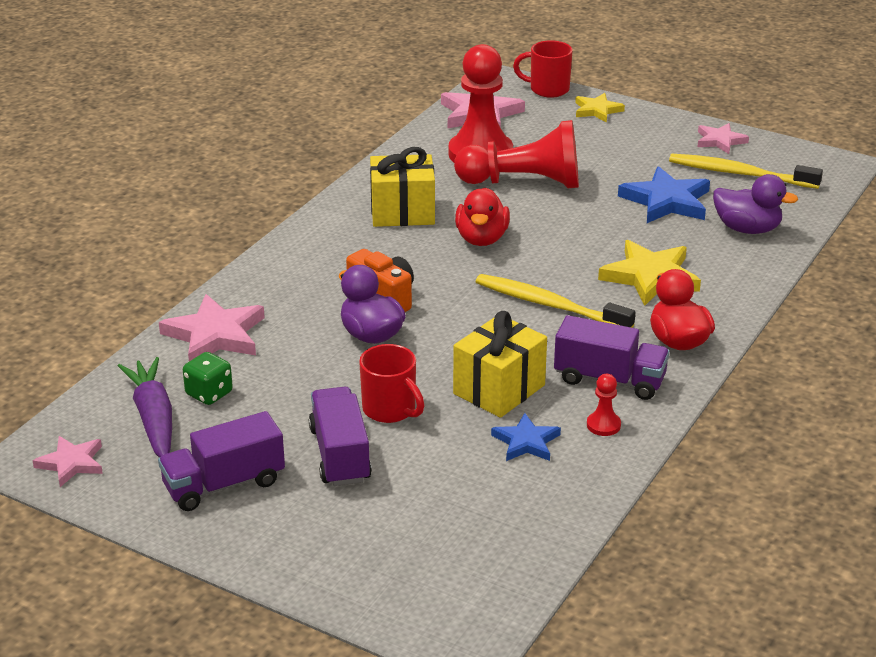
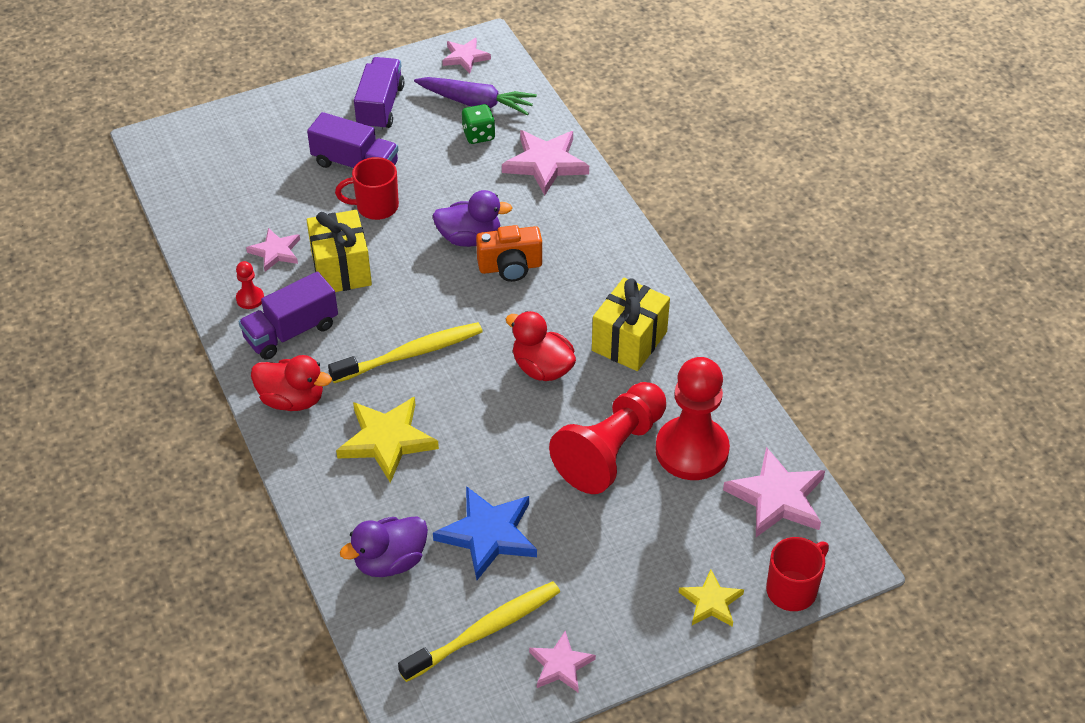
camera: 125 degrees right, 15 degrees up
blue star [491,413,561,461] -> pink star [246,228,300,272]

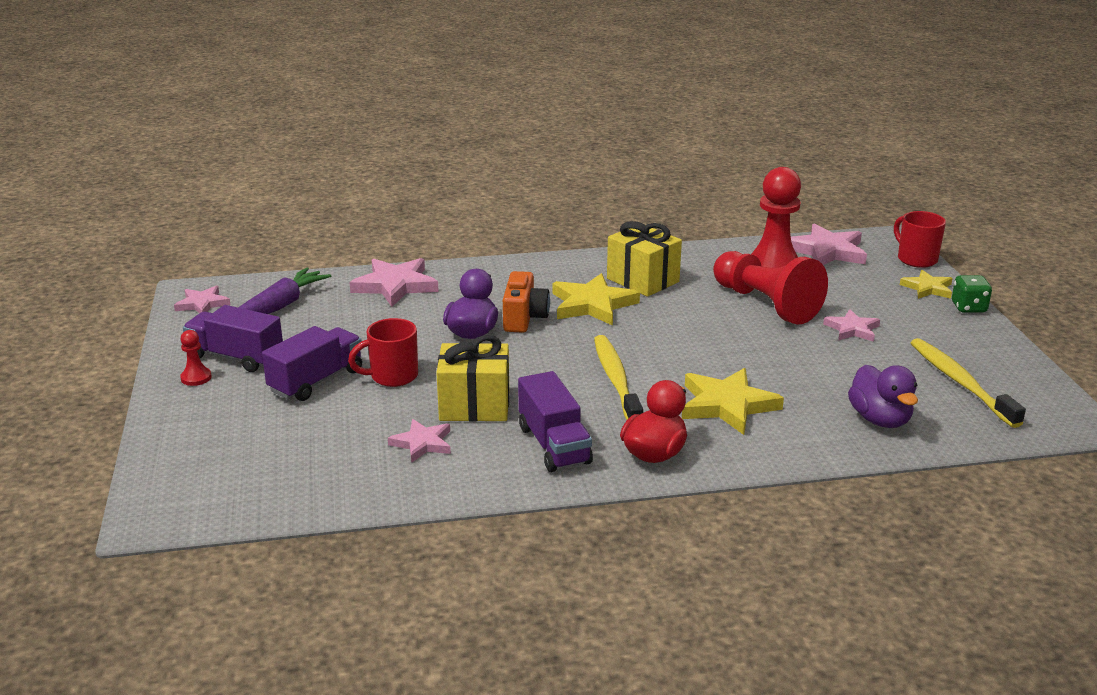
camera: 75 degrees left, 20 degrees down
red pawn [236,261,264,309] -> red pawn moved to [180,330,212,386]
red mug [335,157,399,220] -> red mug turned 60 degrees clockwise [348,318,418,387]
blue star [433,486,537,580] -> none
green dice [462,104,496,144] -> green dice moved to [952,275,992,313]
red duck [506,311,576,381] -> none
pink star [529,631,596,692] -> pink star moved to [823,309,880,342]
none -> yellow star [553,273,640,326]

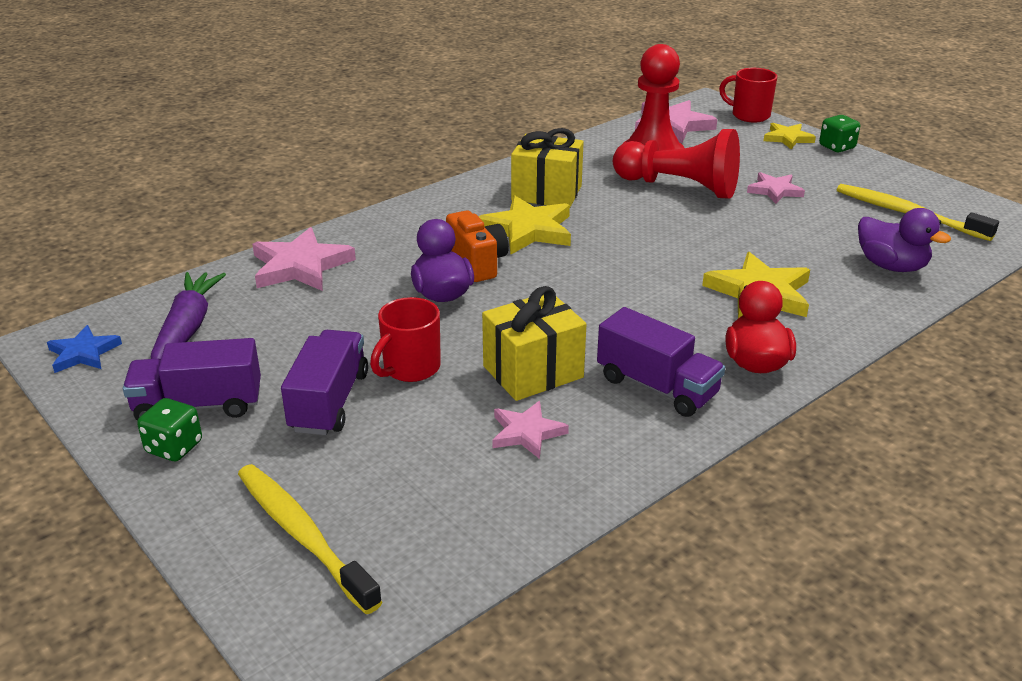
camera: 30 degrees left, 5 degrees up
pink star [174,286,231,314] -> blue star [47,325,122,373]
red pawn [180,330,212,386] -> green dice [137,398,202,461]
yellow toothbrush [594,335,643,420] -> yellow toothbrush moved to [238,464,382,614]

